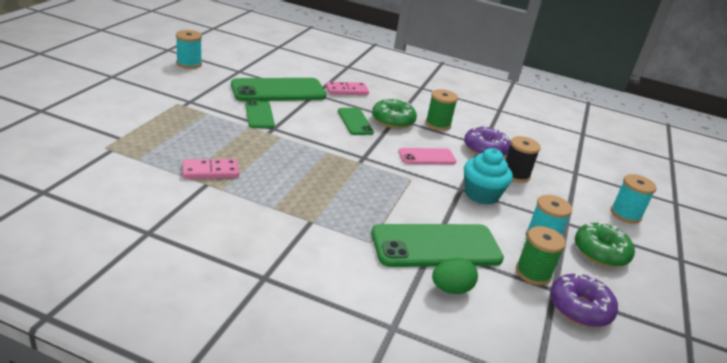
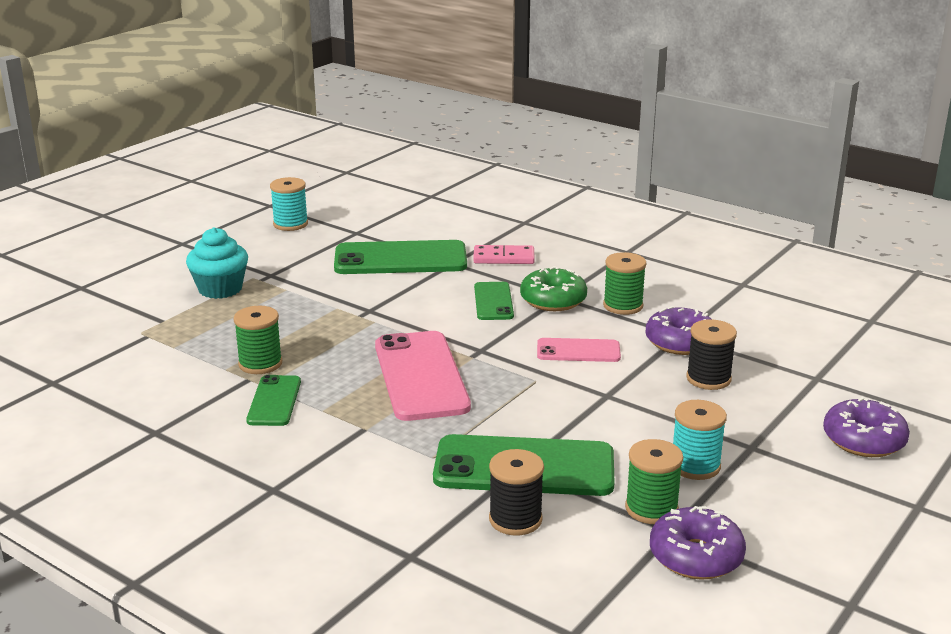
camera: 20 degrees right, 5 degrees down
pink domino [183,159,239,179] -> green spool [234,306,282,374]
green phone [245,100,275,128] -> green phone moved to [246,375,301,426]
green egg [432,258,478,294] -> black spool [489,449,544,536]
turquoise cupcake [464,148,513,205] -> turquoise cupcake moved to [186,227,248,299]
green donut [575,222,635,267] -> none
turquoise spool [611,174,657,224] -> purple donut [823,397,910,457]
none -> pink phone [375,331,471,421]

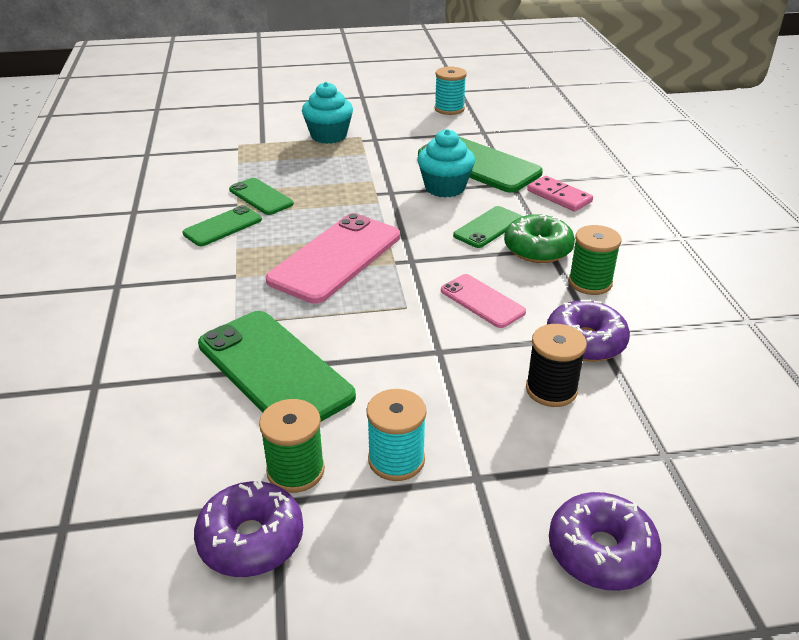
camera: 45 degrees right, 10 degrees up
green spool [234,306,282,374] -> green phone [229,178,294,215]
black spool [489,449,544,536] -> none
none -> turquoise cupcake [417,129,475,197]

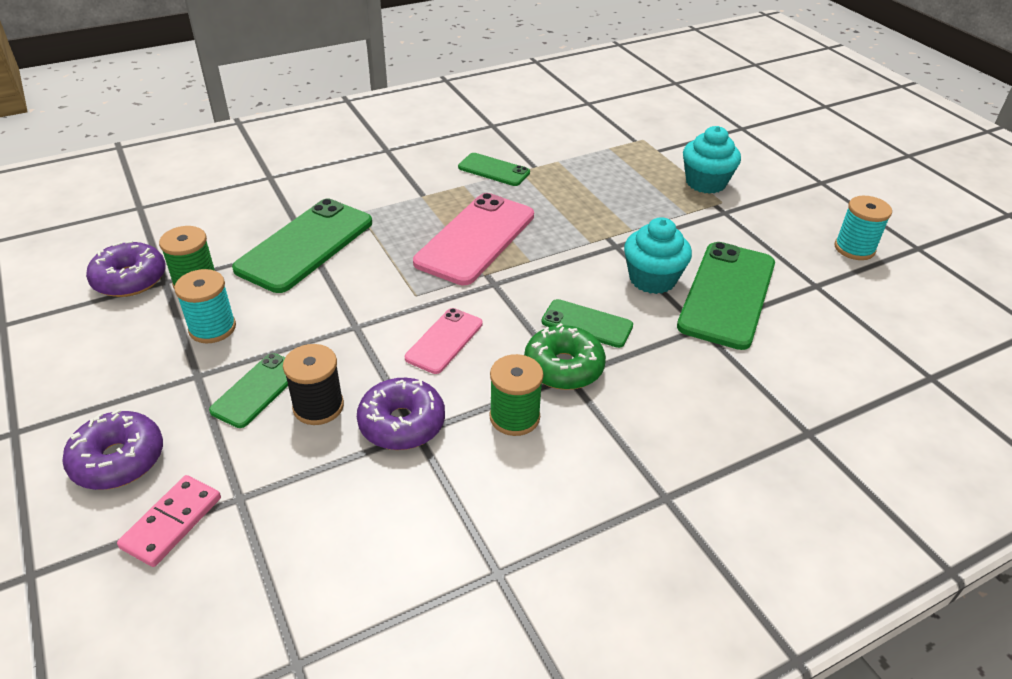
camera: 70 degrees right, 5 degrees up
green phone [229,178,294,215] -> green phone moved to [209,353,288,428]
pink phone [266,213,400,304] -> pink phone turned 75 degrees counterclockwise [413,193,534,285]
pink domino [527,176,593,211] -> pink domino moved to [117,475,221,567]

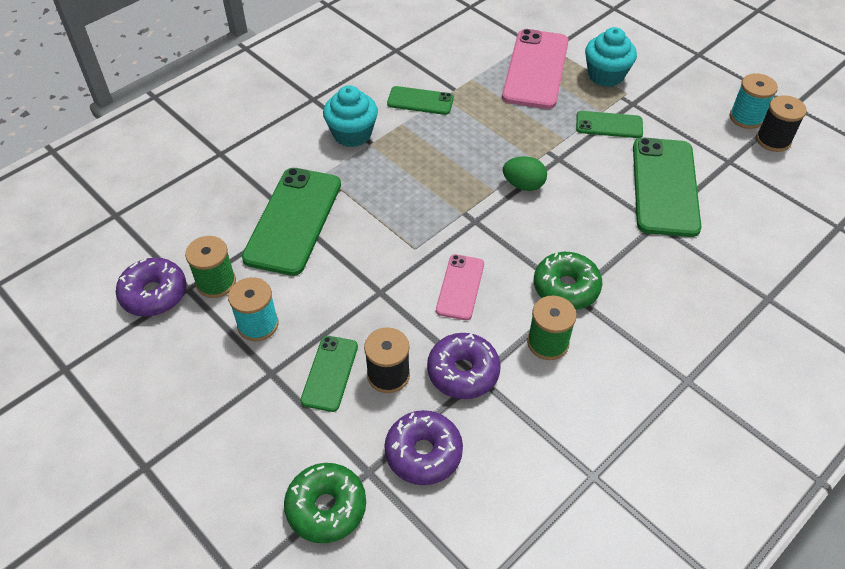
camera: 15 degrees left, 10 degrees up
purple donut [62,409,163,490] -> purple donut moved to [384,410,463,485]
pink domino [117,475,221,567] -> green donut [284,463,366,543]
pink phone [413,193,534,285] -> pink phone moved to [502,29,569,109]
green phone [542,299,633,348] -> green phone moved to [576,111,643,138]
turquoise cupcake [624,217,692,294] -> turquoise cupcake moved to [323,85,378,147]
none -> green egg [503,156,547,191]
none -> black spool [756,95,807,152]

